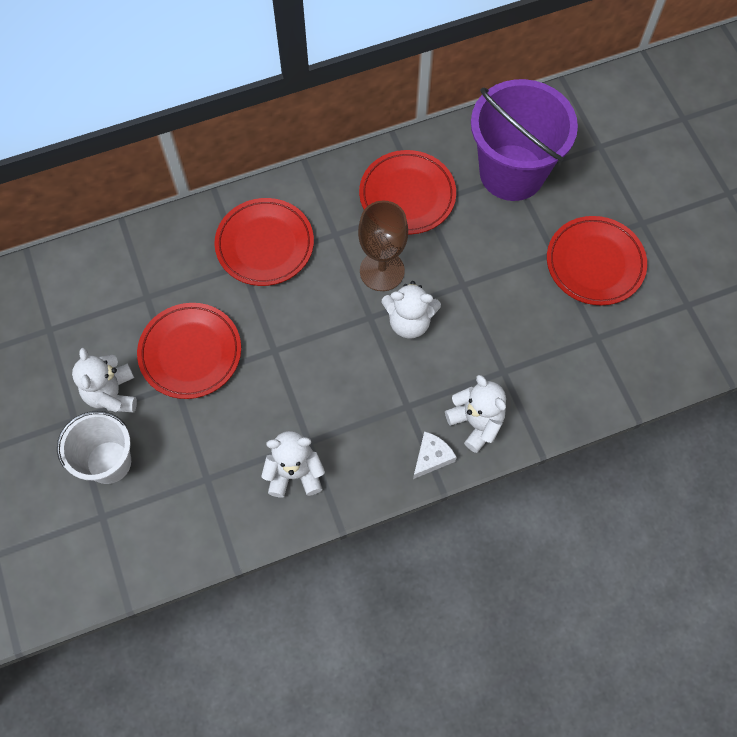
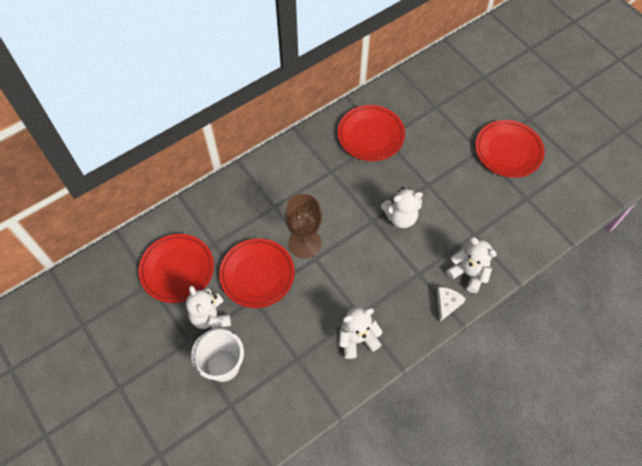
camera: 15 degrees left, 5 degrees down
red plate [214,198,314,286] -> red plate moved to [139,234,214,303]
brown goblet [358,201,408,291] -> brown goblet moved to [285,194,322,258]
purple bucket [471,79,578,201] -> none

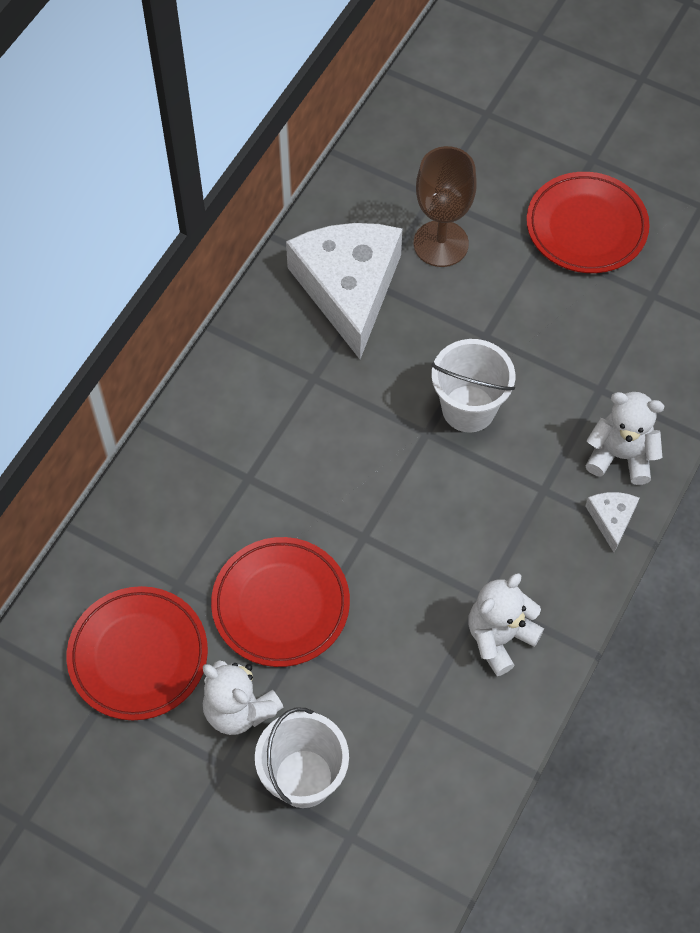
camera: 25 degrees left, 0 degrees up
brown goblet [285,194,322,258] -> brown goblet moved to [413,146,477,267]
red plate [338,105,405,161] -> white cheese [286,223,402,359]
white teddy bear [381,187,423,228] -> white bucket [431,339,515,433]

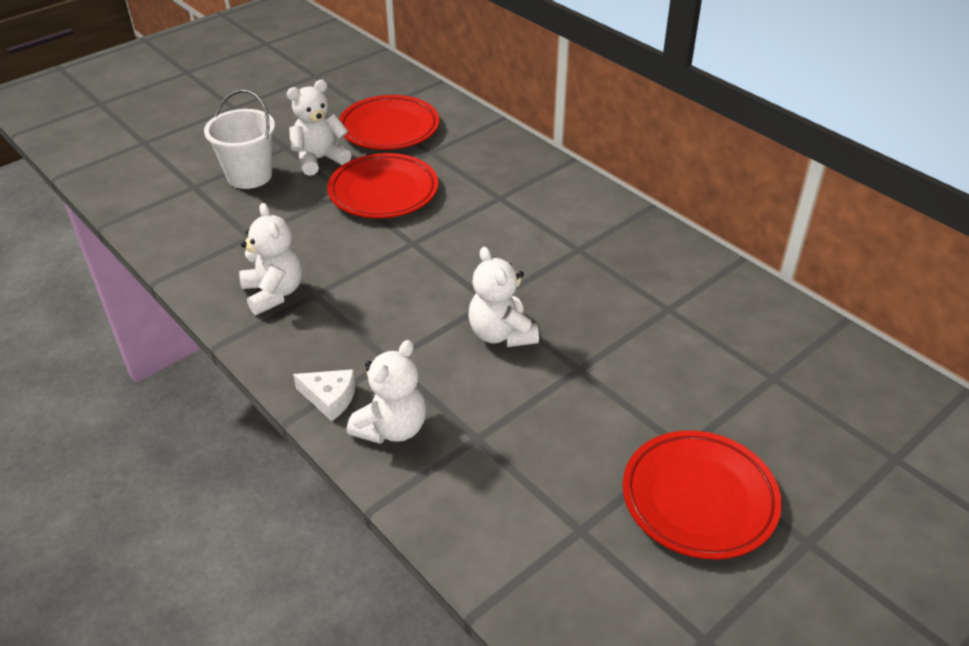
camera: 110 degrees right, 20 degrees down
white cheese [286,223,402,359] -> none
brown goblet [413,146,477,267] -> none
white bucket [431,339,515,433] -> white teddy bear [469,247,539,347]

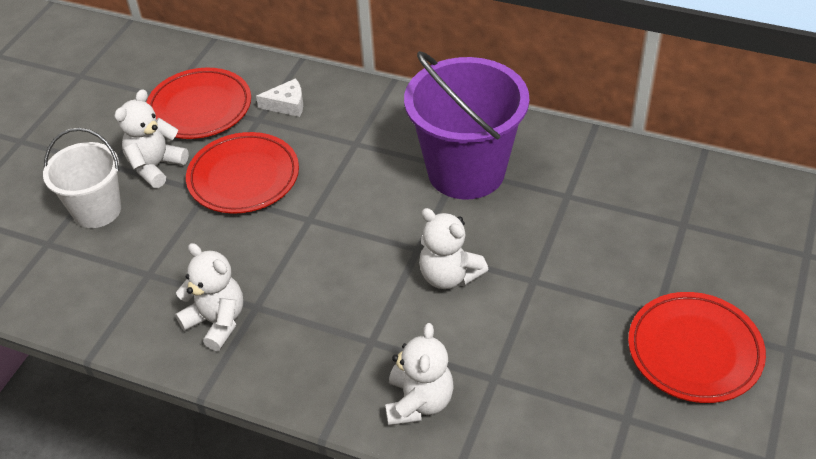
camera: 25 degrees left, 5 degrees up
white cheese [293,369,356,421] -> white cheese moved to [256,78,303,117]
none -> purple bucket [404,51,529,199]

